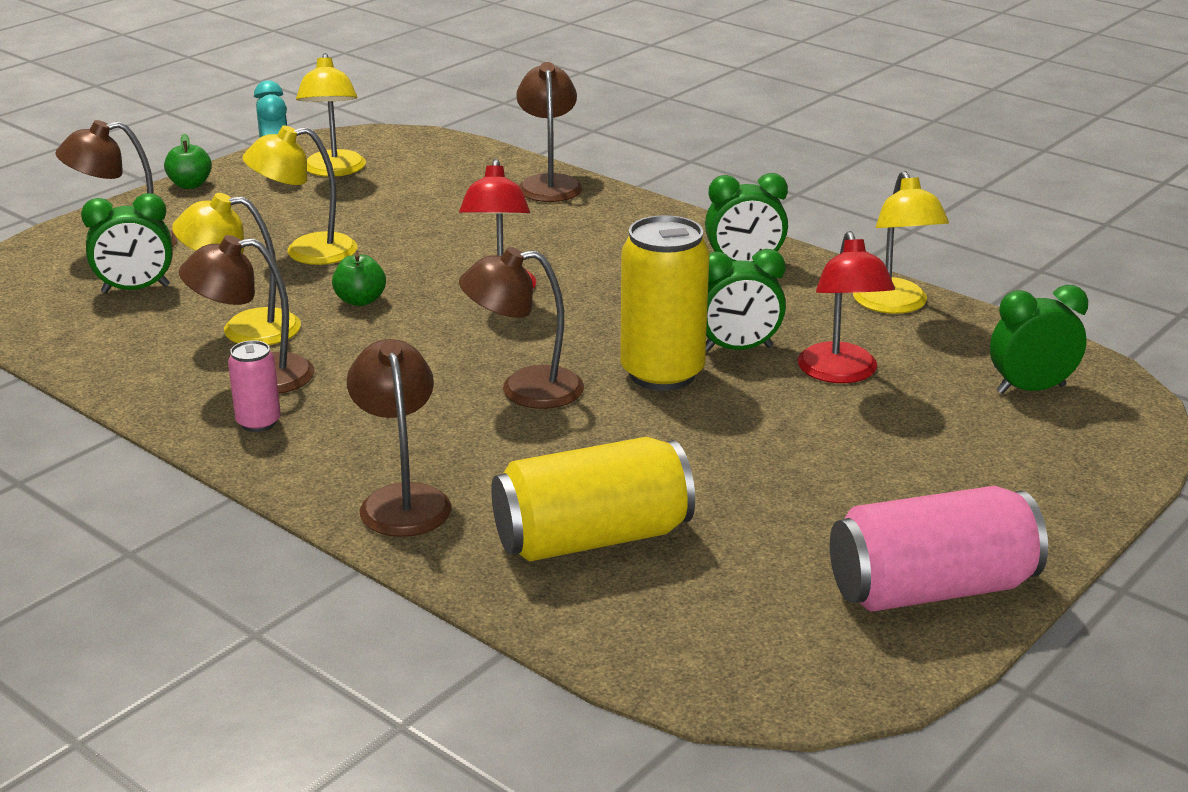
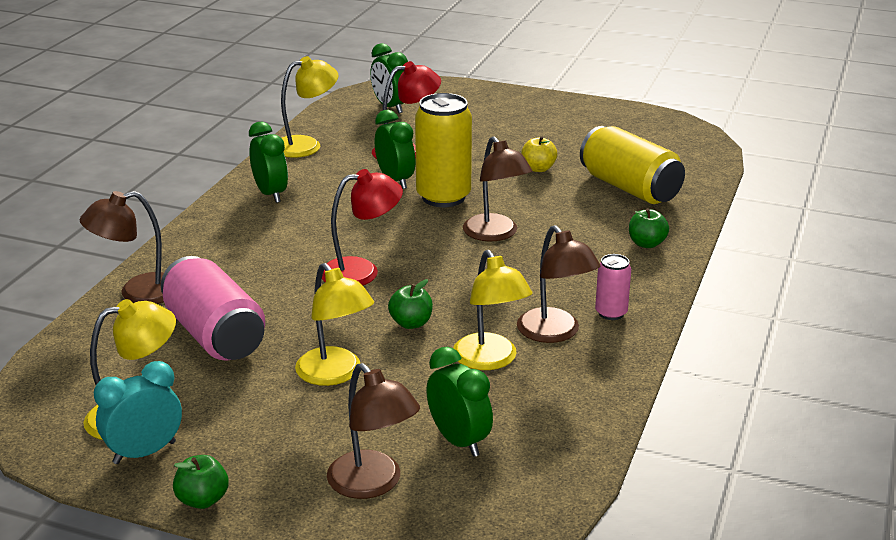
camera: 110 degrees left, 0 degrees up
brown lamp [347,339,451,537] -> green apple [629,208,669,248]
pink can [830,486,1048,611] -> pink can moved to [161,256,265,361]
none -> yellow apple [521,136,557,172]

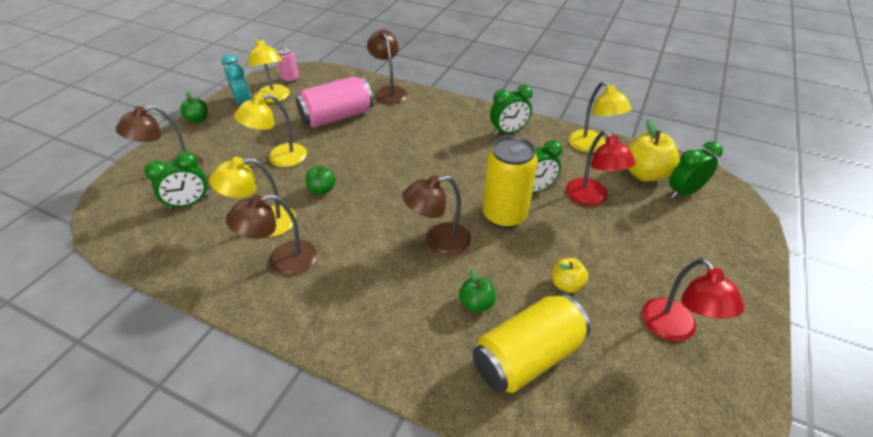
camera: 95 degrees right, 15 degrees up
red lamp [322,169,403,286] -> red lamp moved to [642,258,744,342]
pink can [595,254,631,320] -> pink can moved to [277,47,299,83]
green apple [629,208,669,248] -> green apple moved to [459,269,496,313]
none -> yellow apple [627,119,679,182]

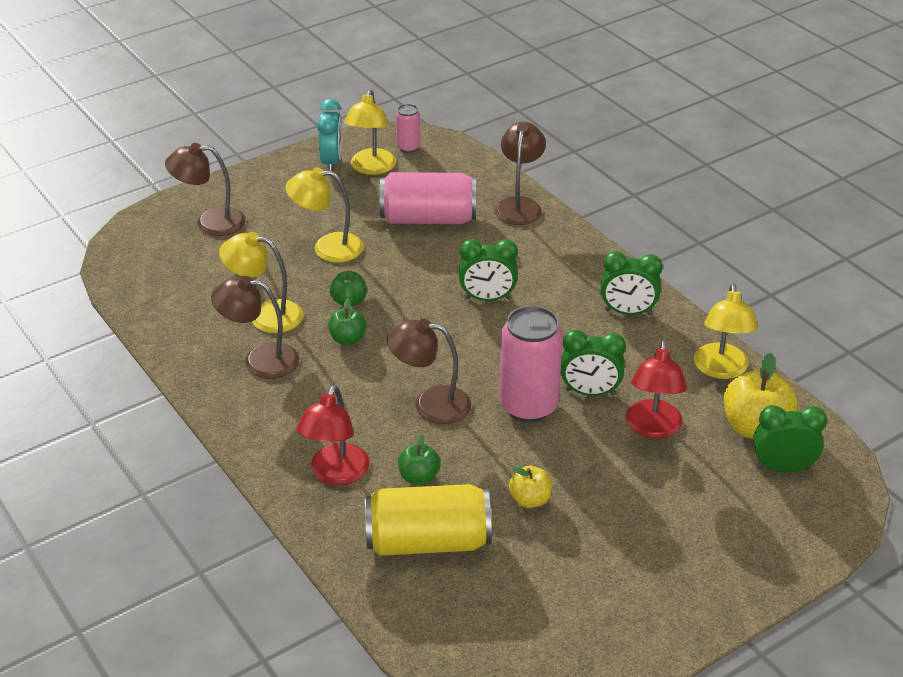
camera: 30 degrees right, 5 degrees down
green clock [144,152,209,210] -> green clock moved to [459,239,518,301]
green apple [180,92,208,123] -> green apple moved to [328,298,367,345]
yellow can [483,136,538,229] -> pink can [499,305,563,423]
red lamp [642,258,744,342] -> red lamp moved to [296,385,370,485]

